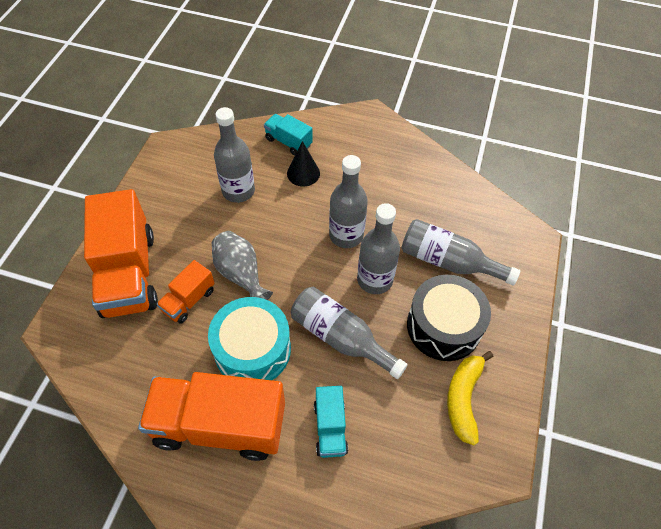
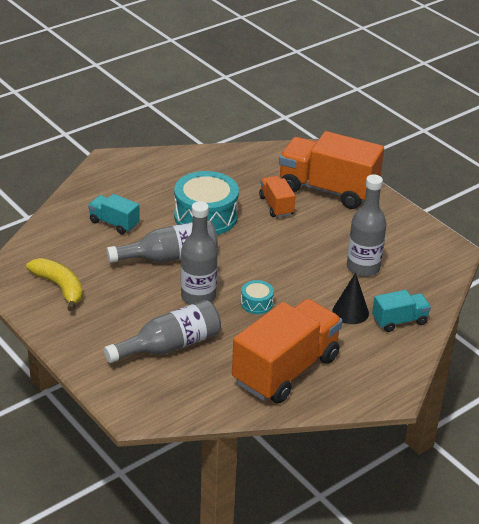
camera: 125 degrees right, 20 degrees down
orange truck [138,372,285,461] -> orange truck moved to [232,299,343,403]
grey vase [212,231,273,300] -> none
grey bottle [329,155,368,248] -> turquoise drum [241,280,274,314]
black drum [407,275,491,361] -> none

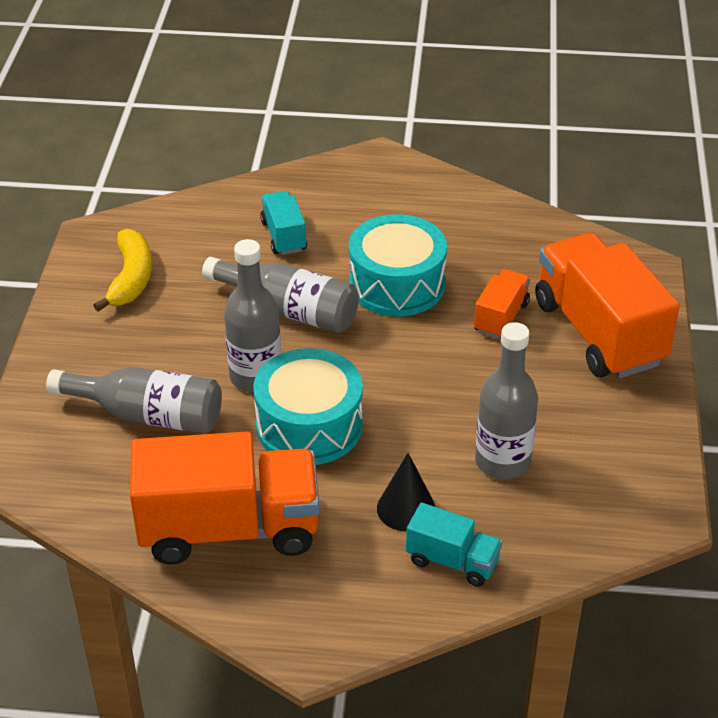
camera: 45 degrees right, 5 degrees up
turquoise drum [241,280,274,314] -> turquoise drum [253,348,363,465], size x2.15

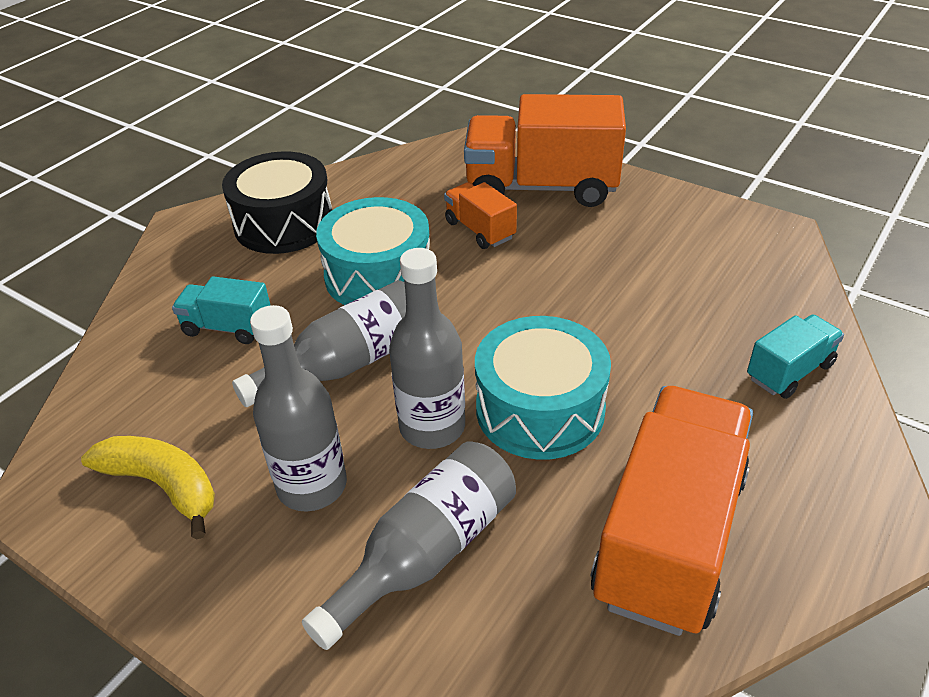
camera: 60 degrees left, 0 degrees up
black cone [377,453,435,531] -> none
grey bottle [475,322,538,479] -> grey bottle moved to [250,305,347,511]
none -> black drum [222,151,332,254]

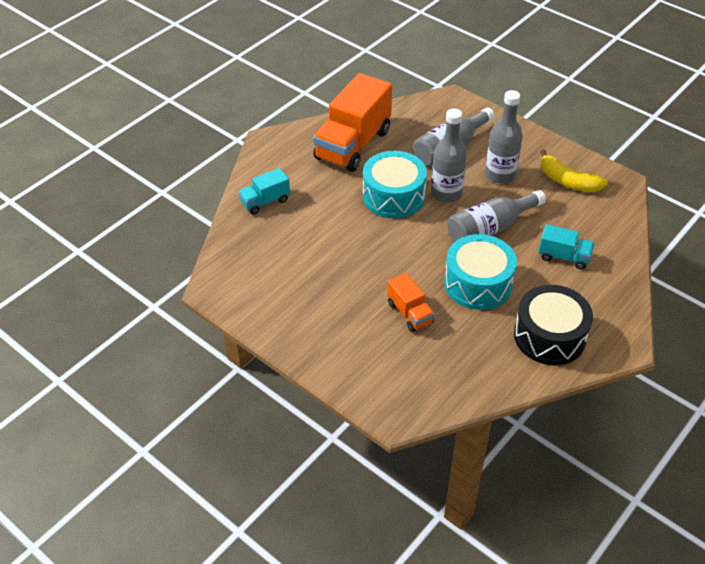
camera: 175 degrees left, 5 degrees up
orange truck [464,94,626,207] -> none

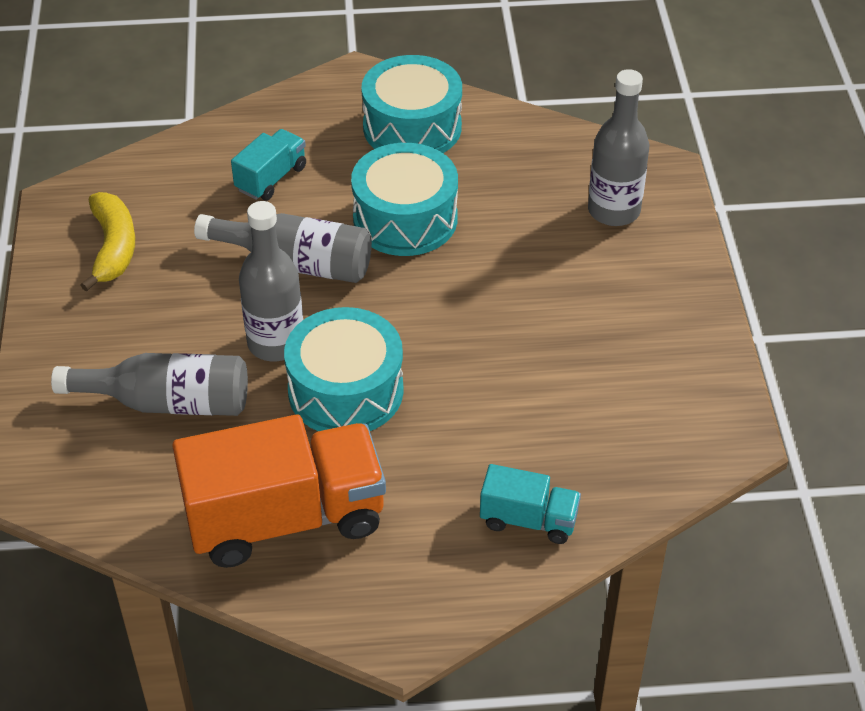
camera: 135 degrees left, 0 degrees up
orange truck [387,273,435,332] -> none
grey bottle [485,90,523,184] -> grey bottle moved to [588,69,649,226]
black drum [514,285,593,365] -> turquoise drum [362,55,462,153]
turquoise truck [538,224,594,270] -> turquoise truck turned 60 degrees clockwise [231,129,306,201]

